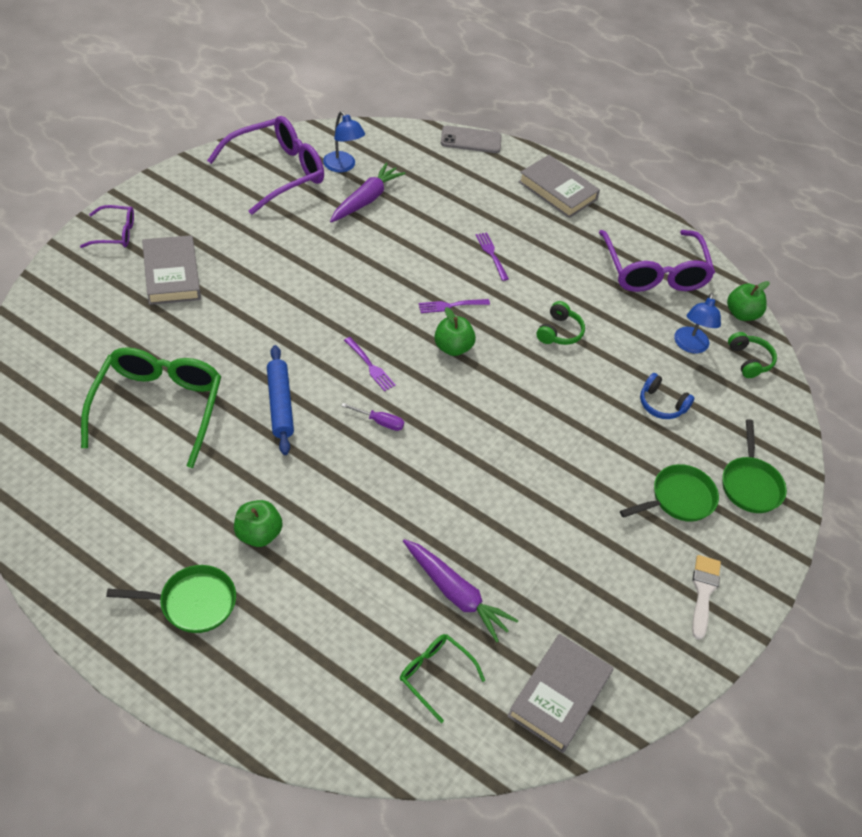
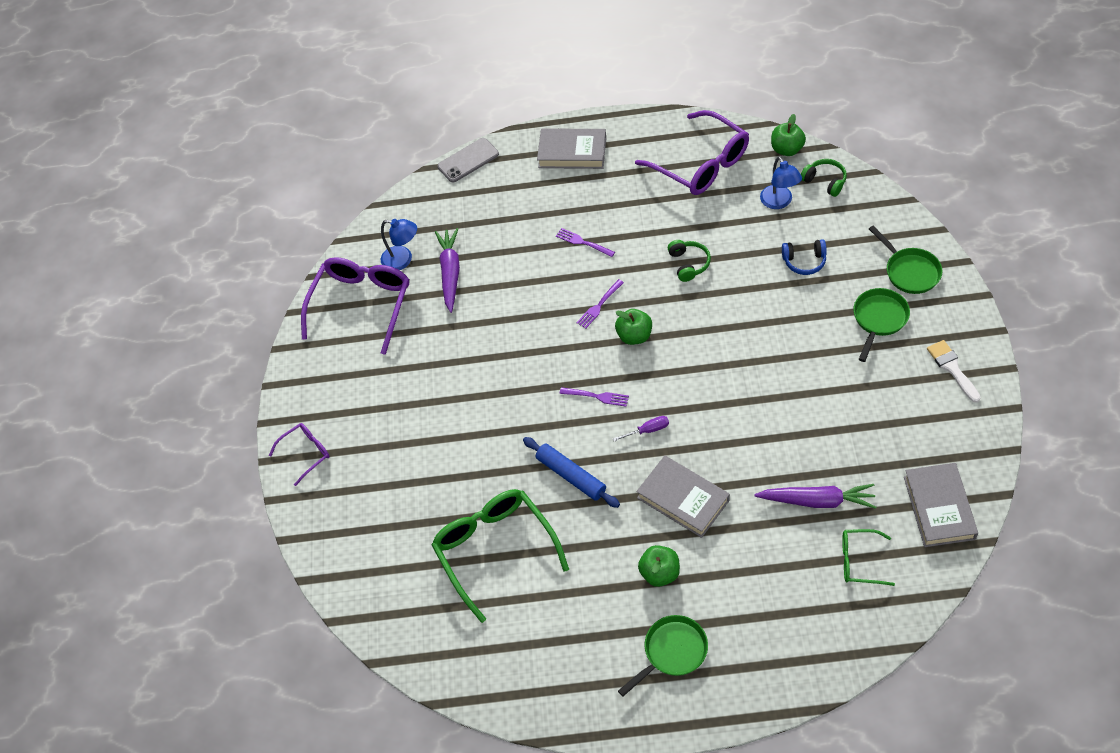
camera: 25 degrees left, 5 degrees up
grey book [142,235,201,305] -> grey book moved to [636,456,730,538]

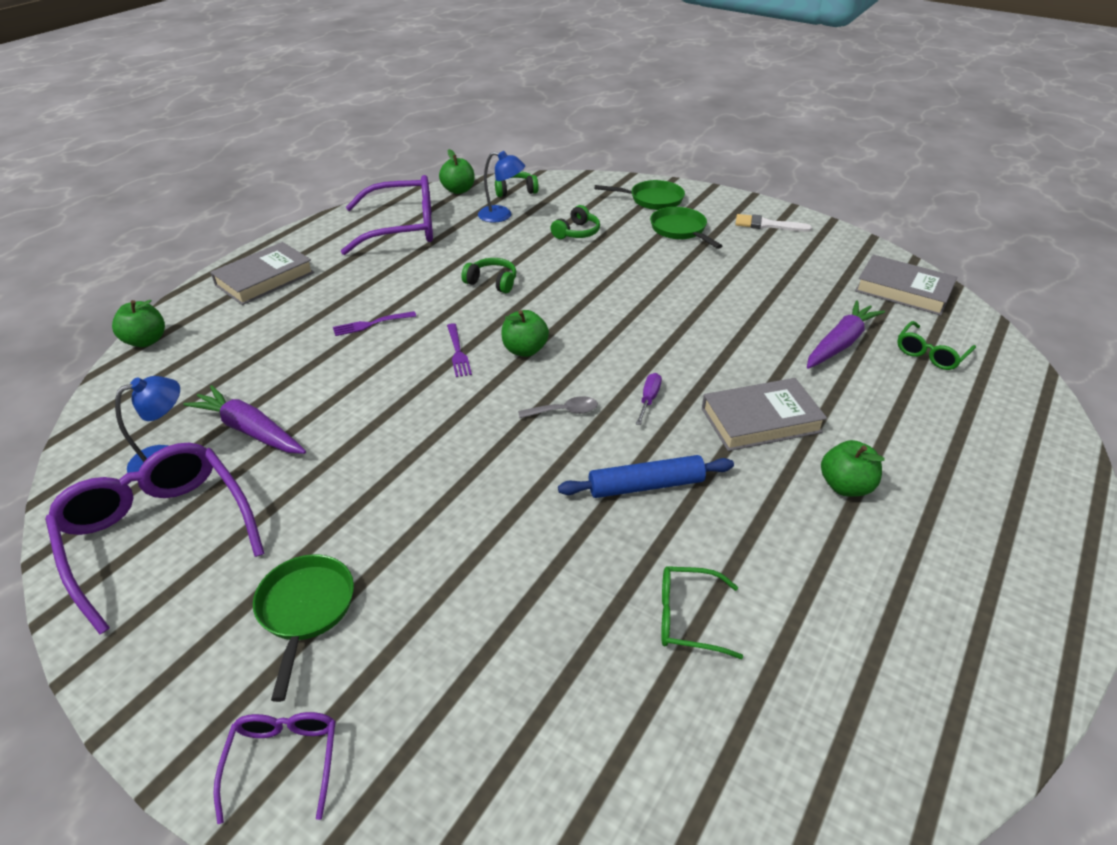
camera: 60 degrees left, 15 degrees down
green glasses [432,489,569,623] -> green glasses [661,566,743,659], size x0.51
grey phone [438,138,499,182] -> green apple [112,300,165,347]
purple fork [560,387,629,407] -> grey spoon [518,396,598,418]
green pan [618,615,708,697] -> green pan moved to [253,554,354,702]
blue headphones [782,239,827,275] -> green headphones [551,205,600,239]

